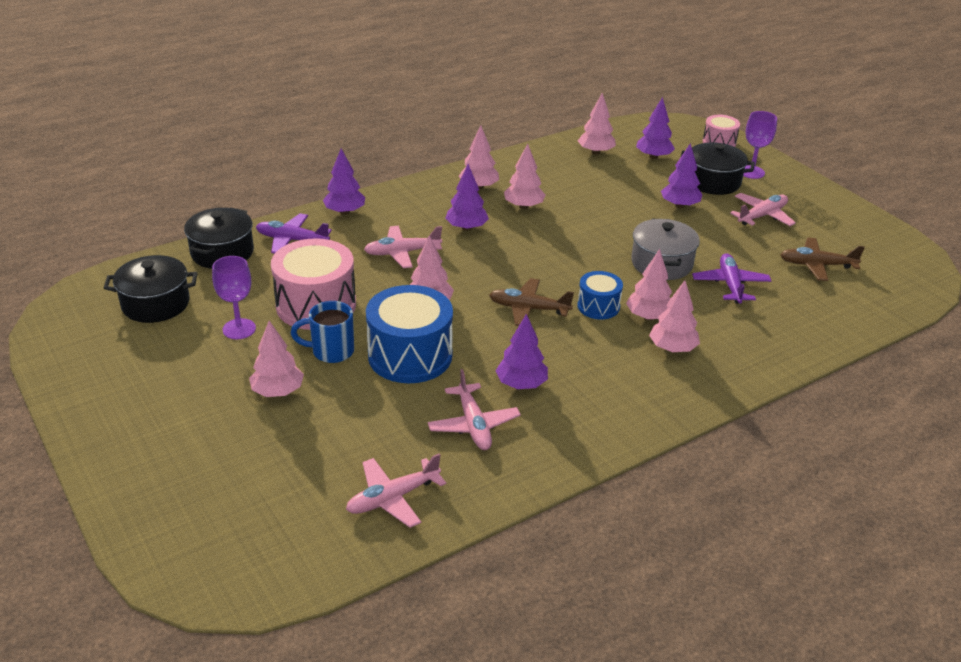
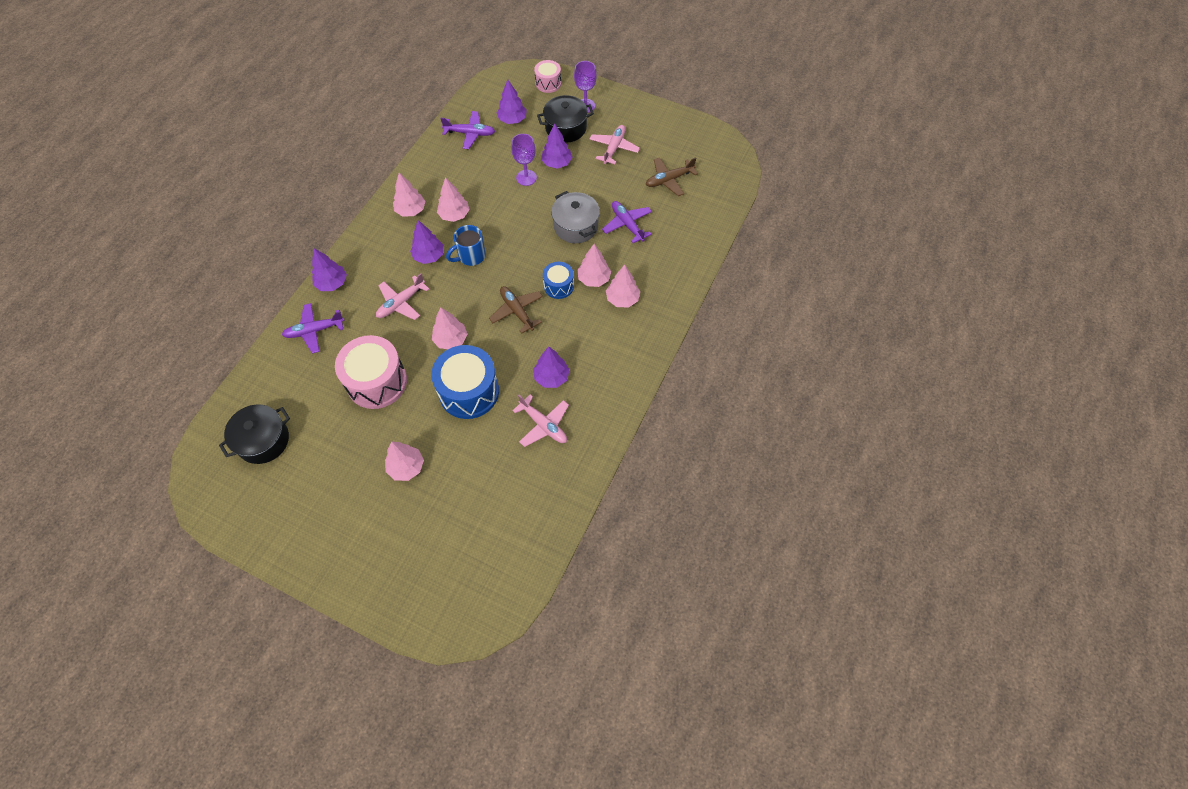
camera: 30 degrees left, 25 degrees up
black pot [184,207,254,269] -> none
purple goblet [212,256,256,339] -> purple goblet moved to [511,134,537,186]
blue mug [290,301,354,363] -> blue mug moved to [446,225,485,266]
pink plane [346,454,446,528] -> none
brown plane [489,278,574,326] -> brown plane turned 75 degrees clockwise [489,286,543,334]
pink tree [578,93,616,154] -> purple plane [440,111,495,149]

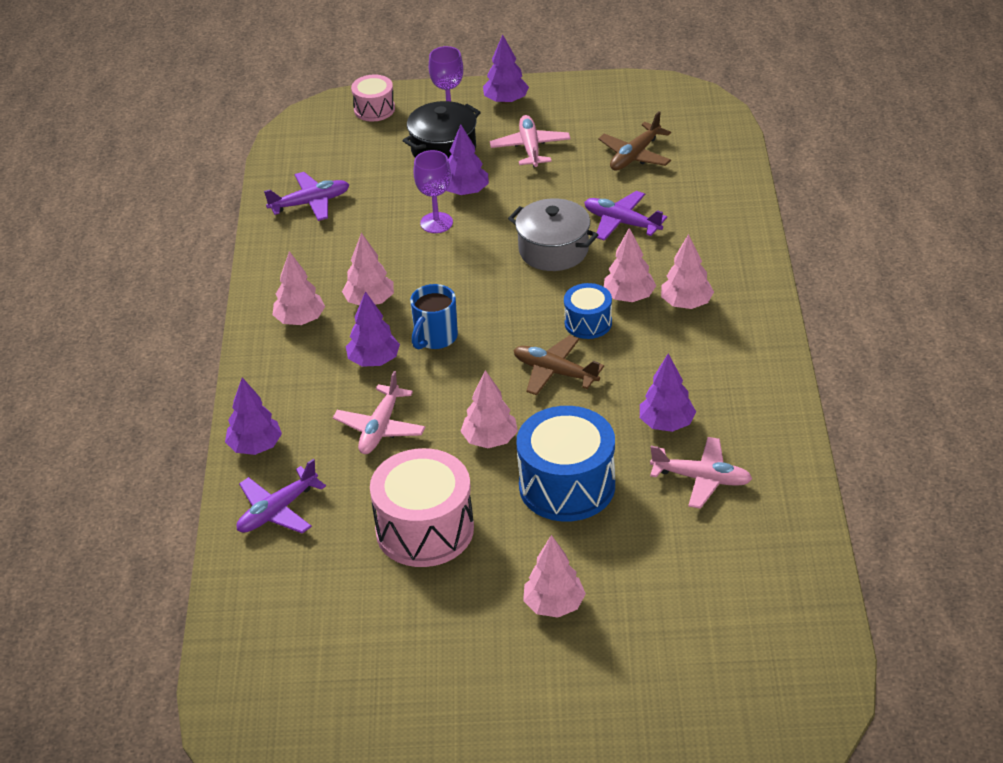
camera: 25 degrees left, 20 degrees down
black pot [219,404,290,464] -> none
purple tree [497,79,527,124] -> purple tree moved to [483,35,529,104]

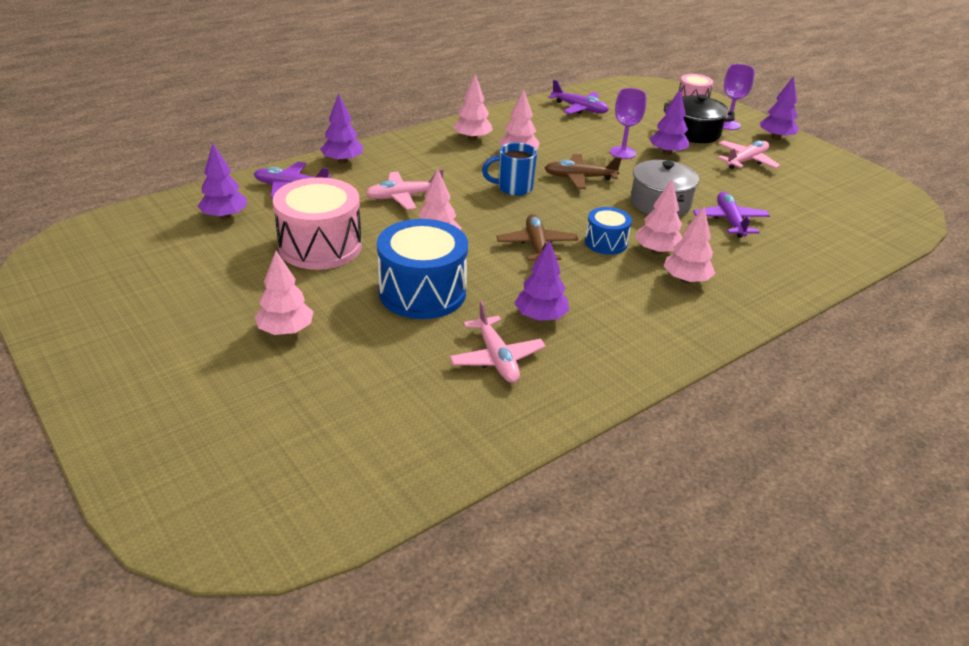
camera: 50 degrees right, 5 degrees down
purple tree [346,291,400,367] -> purple tree moved to [198,144,247,219]
brown plane [598,111,671,171] -> brown plane moved to [545,154,622,189]

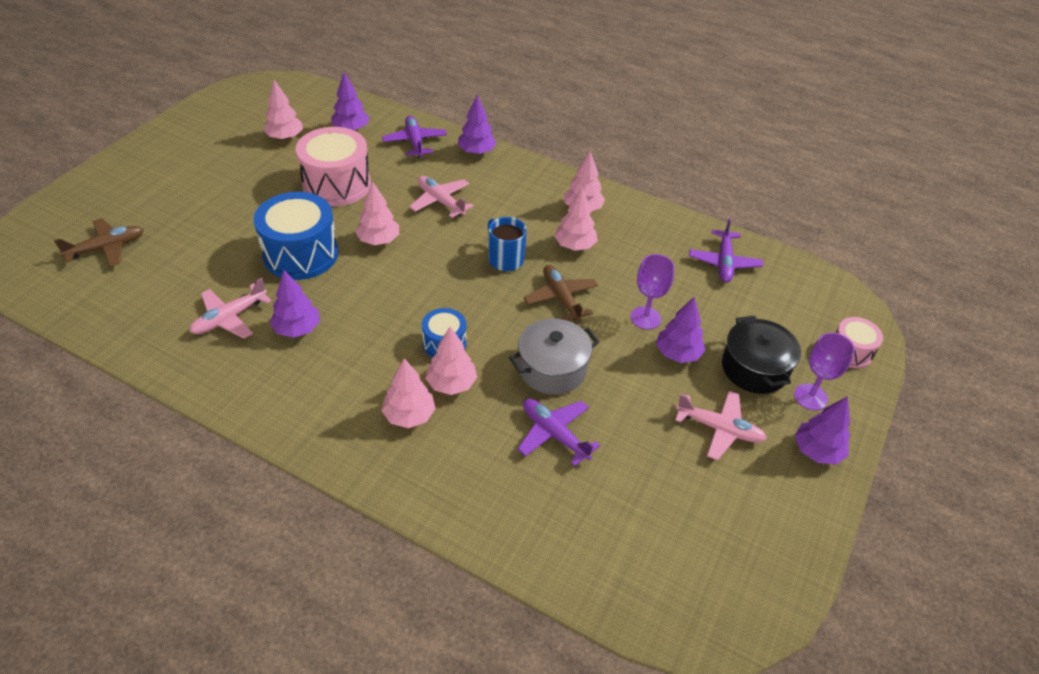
camera: 65 degrees right, 10 degrees up
pink tree [255,251,314,335] -> pink tree moved to [263,80,303,140]
brown plane [497,214,579,261] -> brown plane moved to [54,218,144,267]
purple plane [693,192,770,238] -> purple plane turned 105 degrees counterclockwise [518,399,600,466]

